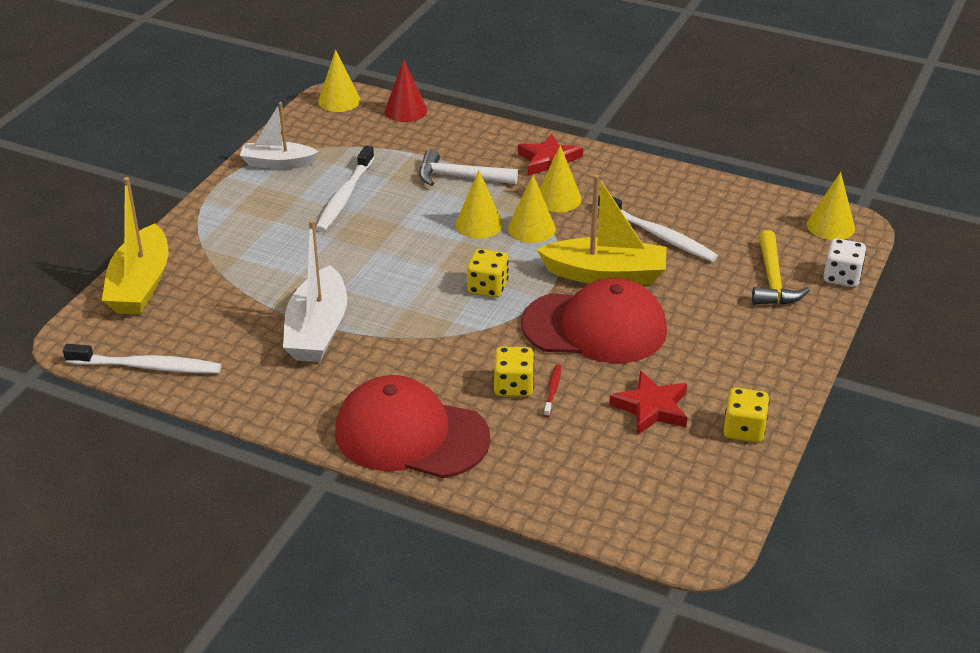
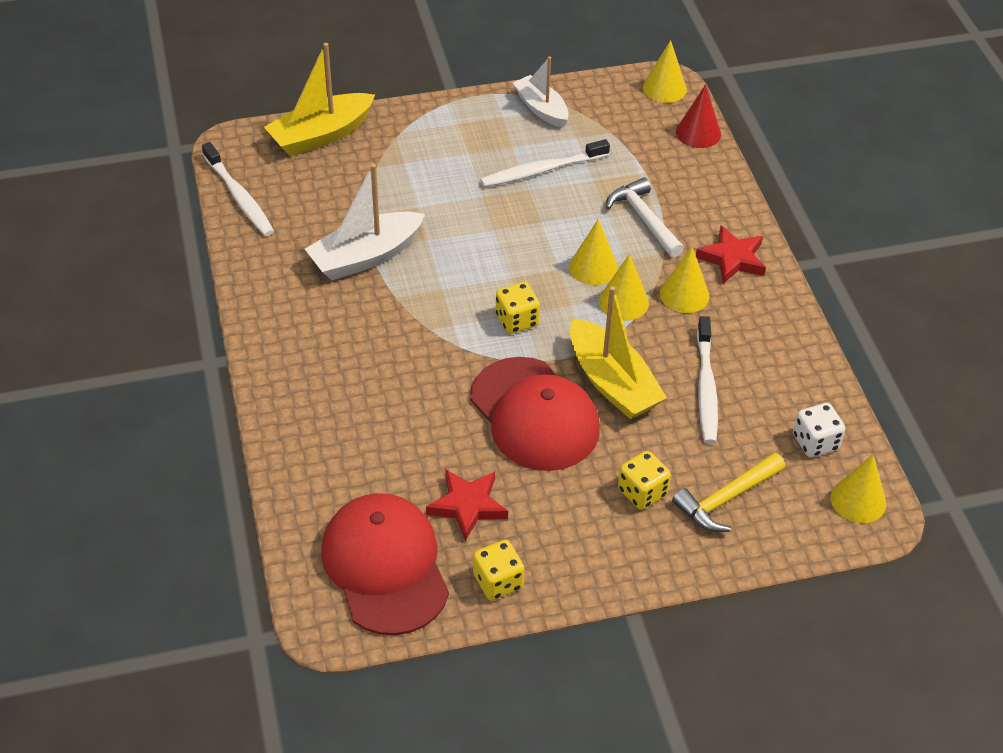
camera: 50 degrees right, 10 degrees up
red cap [335,375,491,478] -> red cap moved to [321,493,449,635]
yellow dice [494,347,534,397] -> yellow dice moved to [618,451,671,510]
red toothbrush [544,364,561,417] -> none
white dice [823,238,866,287] -> white dice moved to [793,403,845,457]

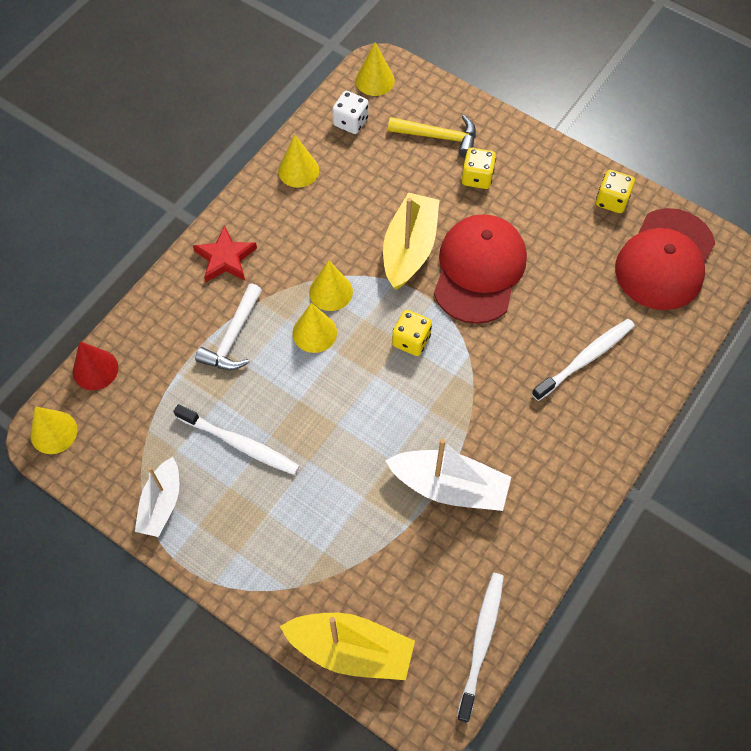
camera: 130 degrees left, 15 degrees up
red star [426,469,508,541] -> none
yellow cone [660,247,710,313] -> yellow cone moved to [278,135,319,188]
white toothbrush [697,316,718,444] -> white toothbrush moved to [532,319,635,401]

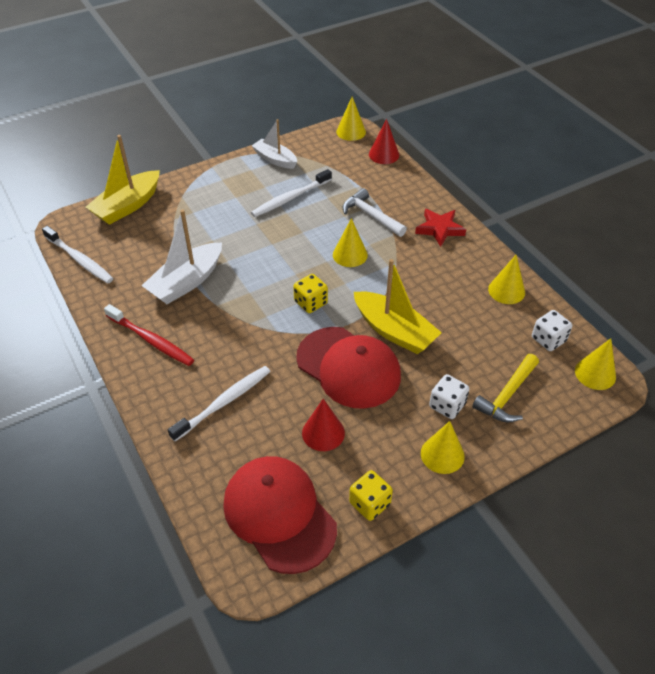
camera: 115 degrees right, 15 degrees down
yellow cone [309,260,353,311] -> yellow cone moved to [421,421,465,474]
yellow dice [462,148,496,189] -> white dice [429,374,470,419]
white toothbrush [532,319,635,401] -> white toothbrush turned 120 degrees counterclockwise [168,366,271,442]
none -> red toothbrush [104,304,194,366]
none -> red cone [302,399,345,451]

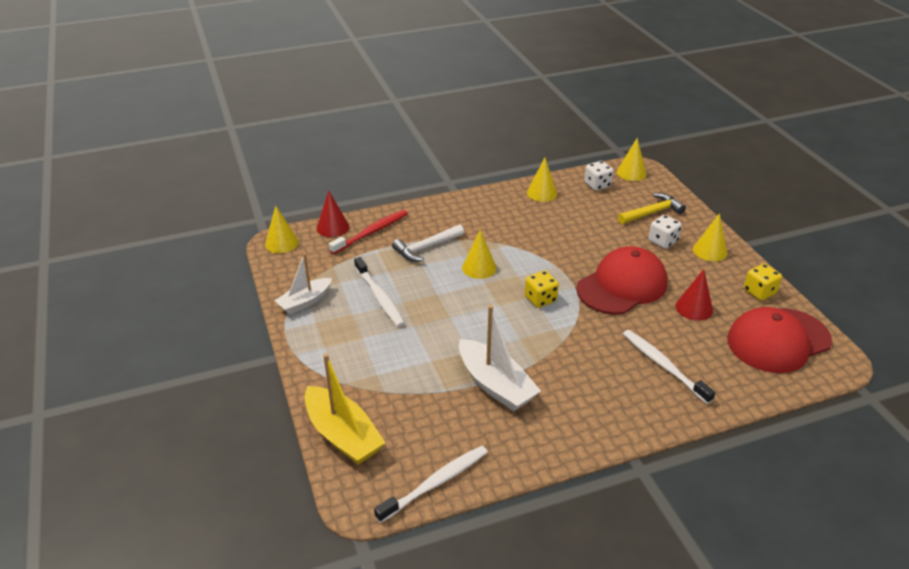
camera: 80 degrees left, 10 degrees down
red toothbrush [104,304,194,366] -> red toothbrush moved to [329,210,408,254]
yellow boat [354,259,442,354] -> none
red star [415,209,466,247] -> none
yellow hammer [472,354,539,423] -> yellow hammer turned 75 degrees counterclockwise [618,193,686,224]

